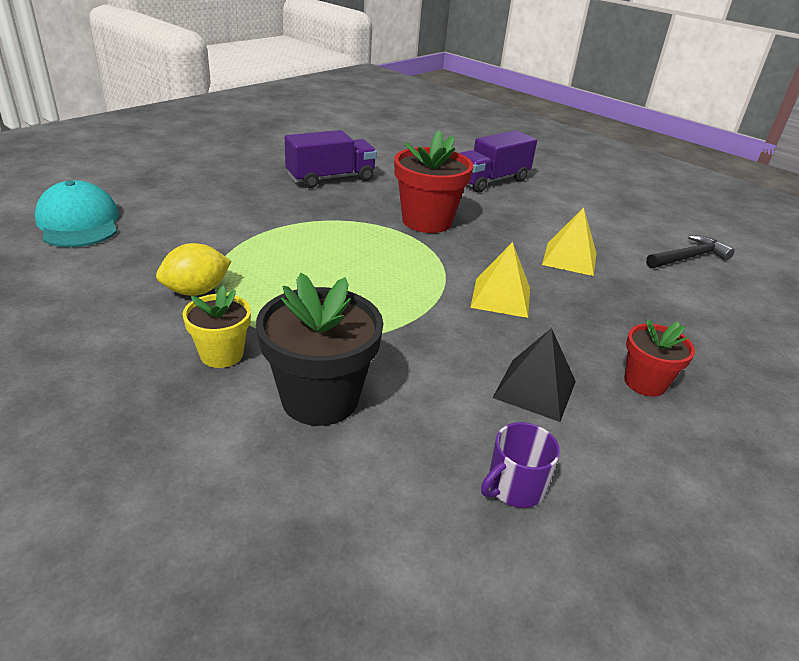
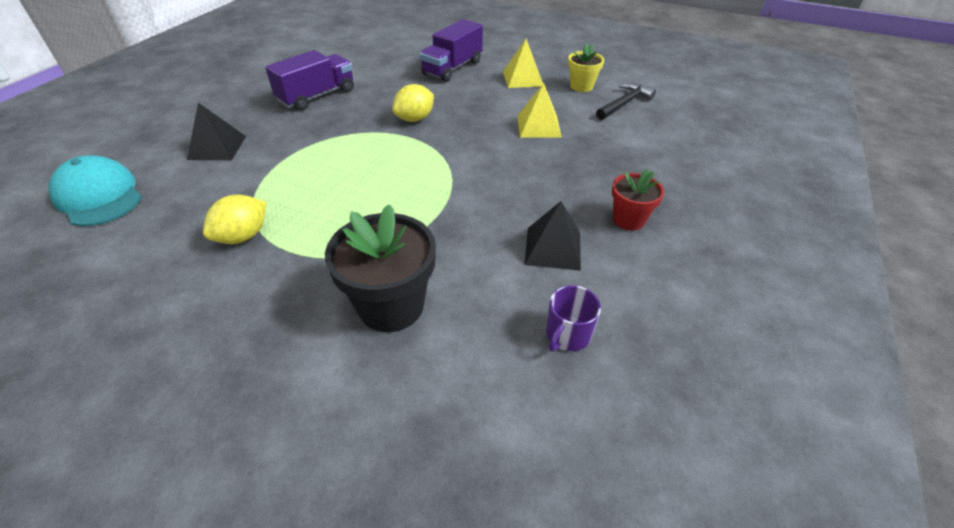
camera: 15 degrees left, 10 degrees up
yellow flower pot [182,285,251,368] -> yellow flower pot moved to [568,44,604,92]
red flower pot [394,130,473,233] -> yellow lemon [392,84,434,122]
yellow pyramid [470,242,530,318] -> yellow pyramid moved to [503,39,543,88]
none -> black pyramid [187,103,246,160]

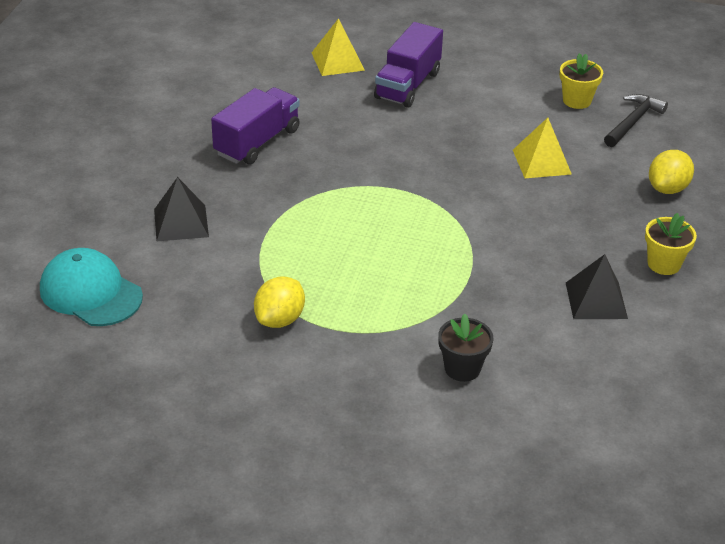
camera: 10 degrees left, 5 degrees down
black flower pot [325,204,436,332] -> black flower pot [438,314,493,382], size x0.58
yellow lemon [392,84,434,122] -> yellow lemon moved to [649,150,694,194]
yellow pyramid [503,39,543,88] -> yellow pyramid moved to [312,18,365,76]
purple mug [546,285,601,352] -> none
red flower pot [612,169,664,230] -> yellow flower pot [645,213,697,275]

